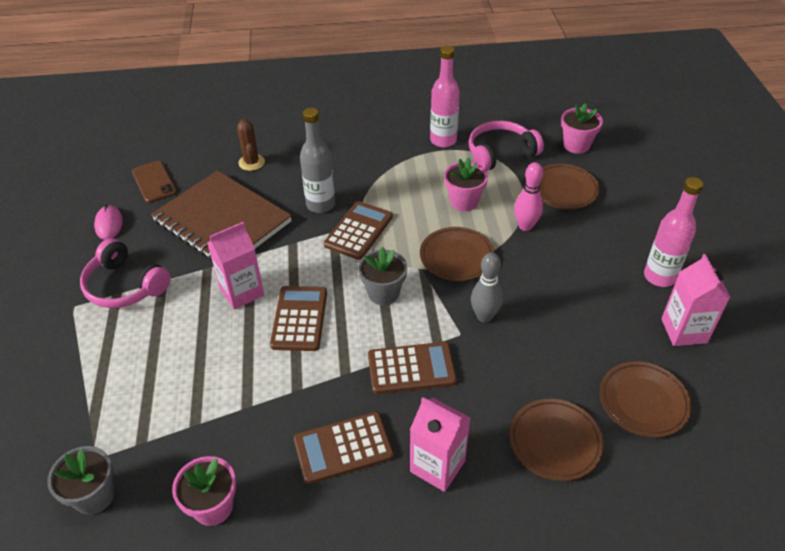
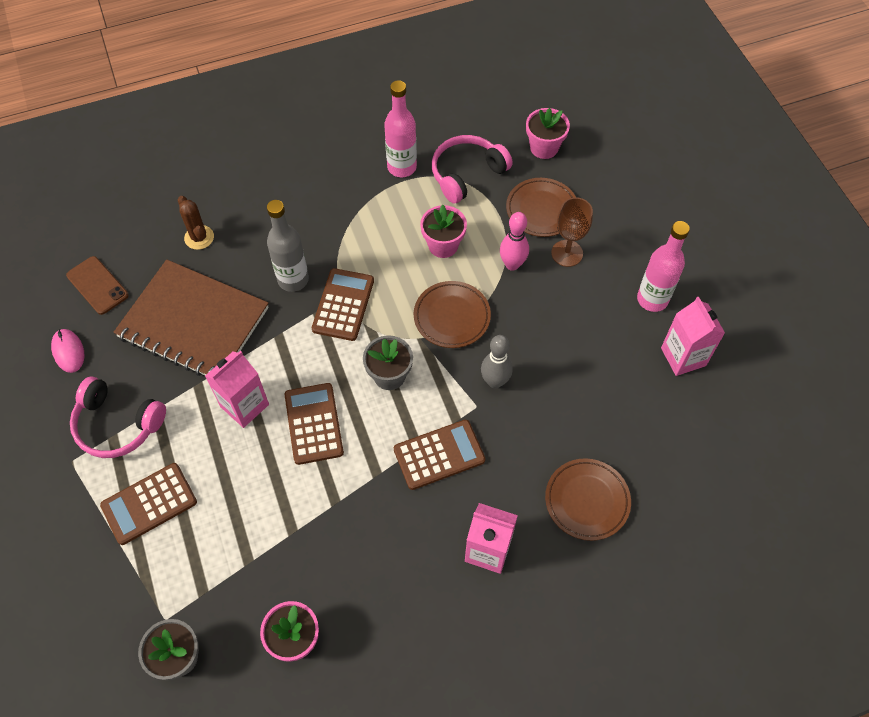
camera: 15 degrees left, 15 degrees up
brown calculator [294,412,394,484] -> brown calculator moved to [100,463,197,545]
brown plate [600,361,692,437] -> none
none -> brown goblet [551,197,593,267]

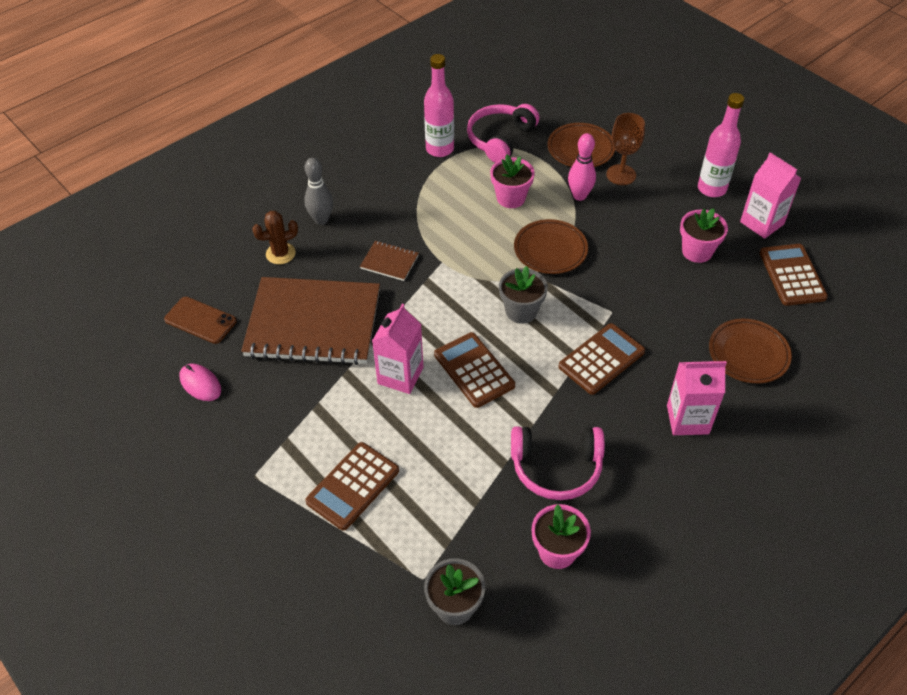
camera: 20 degrees left, 10 degrees down
pink headphones [70,377,166,458] -> pink headphones moved to [511,426,605,500]
brown cactus [178,196,214,250] -> brown cactus turned 60 degrees counterclockwise [252,211,298,264]
grey bottle [267,200,309,292] -> brown notebook [360,241,419,281]
brown calculator [312,268,374,341] -> brown calculator moved to [760,244,828,306]
grey bowling pin [481,335,513,388] -> grey bowling pin moved to [304,158,333,225]
pink flower pot [526,108,570,159] -> pink flower pot moved to [680,208,728,263]

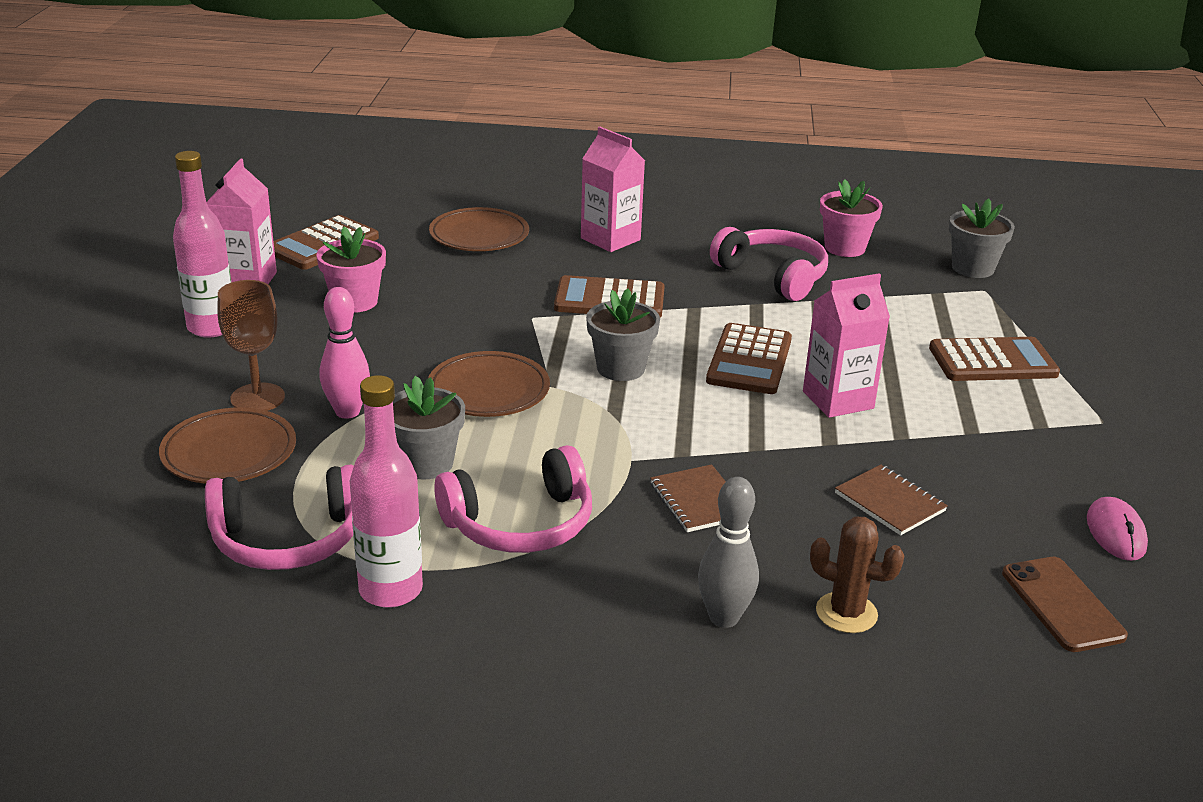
camera: 135 degrees left, 20 degrees down
brown notebook [241,277,380,365] -> brown notebook [835,465,948,535], size x0.41
pink flower pot [490,154,535,208] -> grey flower pot [393,376,465,479]
none -> pink headphones [434,445,592,553]

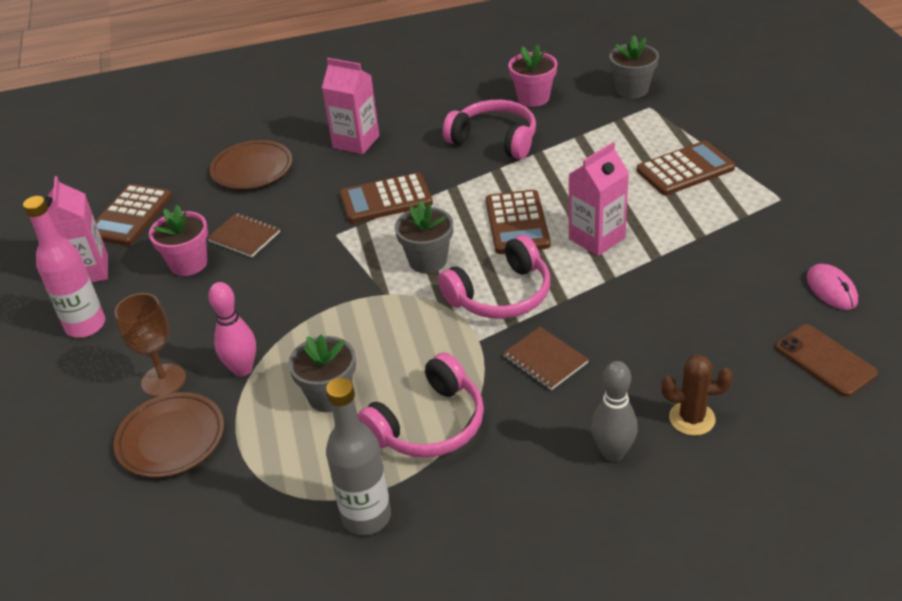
camera: 15 degrees left, 10 degrees up
pink headphones [205,465,354,570] -> pink headphones moved to [438,235,550,319]
pink bottle [350,375,423,608] -> grey bottle [326,378,391,535]
brown plate [428,351,550,417] -> none
brown notebook [835,465,948,535] -> brown notebook moved to [207,213,280,257]

